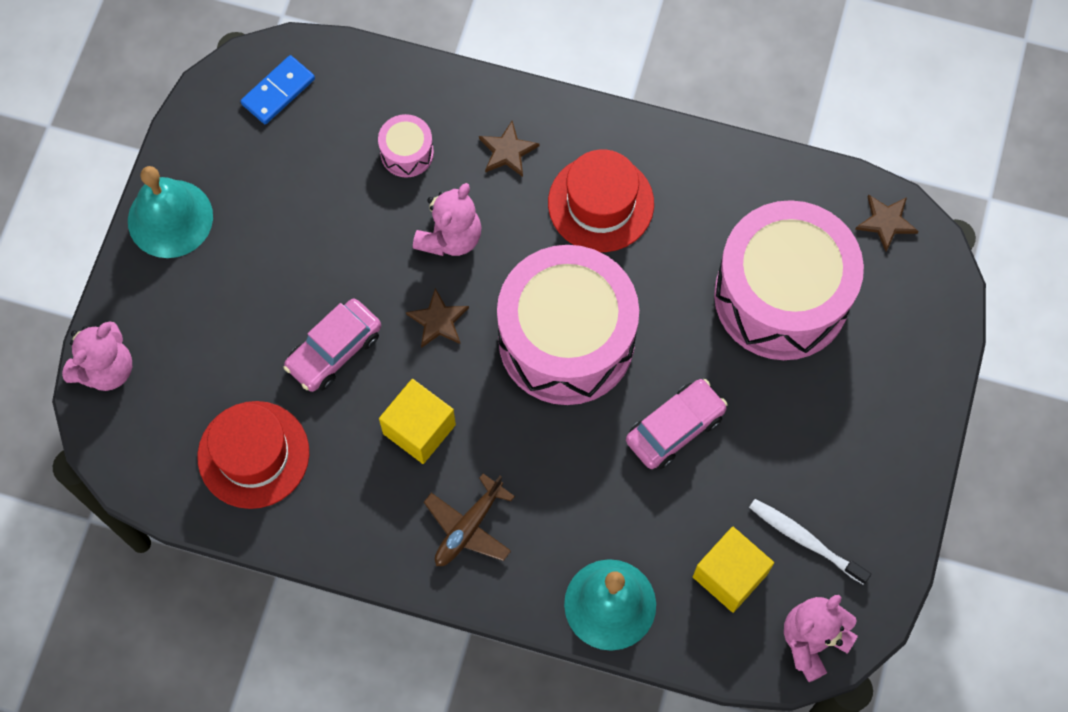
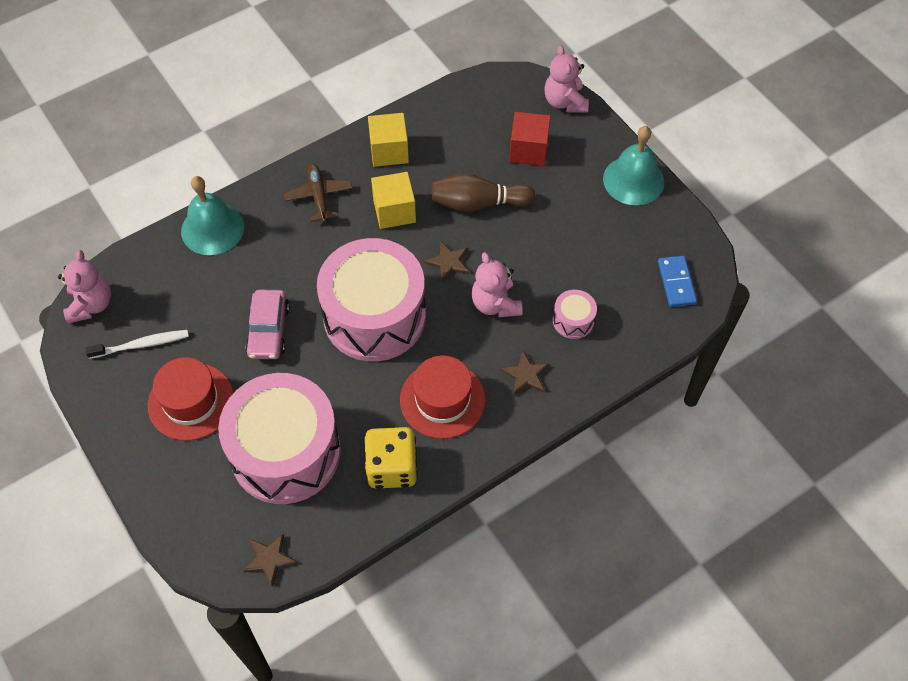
camera: 130 degrees right, 10 degrees down
red hat [197,401,309,509] -> red hat moved to [148,357,234,441]
pink car [283,298,381,392] -> brown bowling pin [432,173,536,212]
yellow cube [693,526,774,613] -> yellow cube moved to [368,113,409,167]
none -> yellow dice [364,427,418,489]
none -> red cube [509,112,551,166]

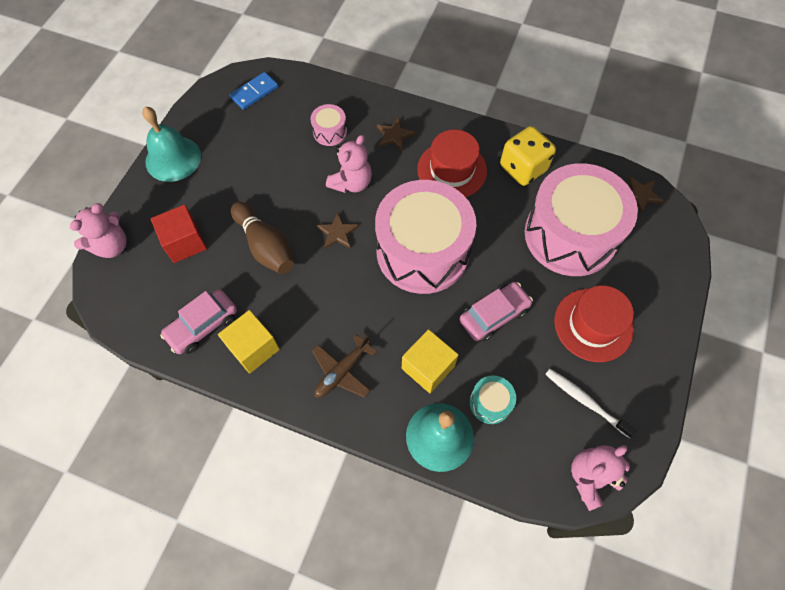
camera: 125 degrees left, 5 degrees up
yellow cube [371,172,416,229] -> yellow cube moved to [402,329,458,393]
none -> pink car [160,289,237,354]
none -> turquoise drum [470,376,516,424]

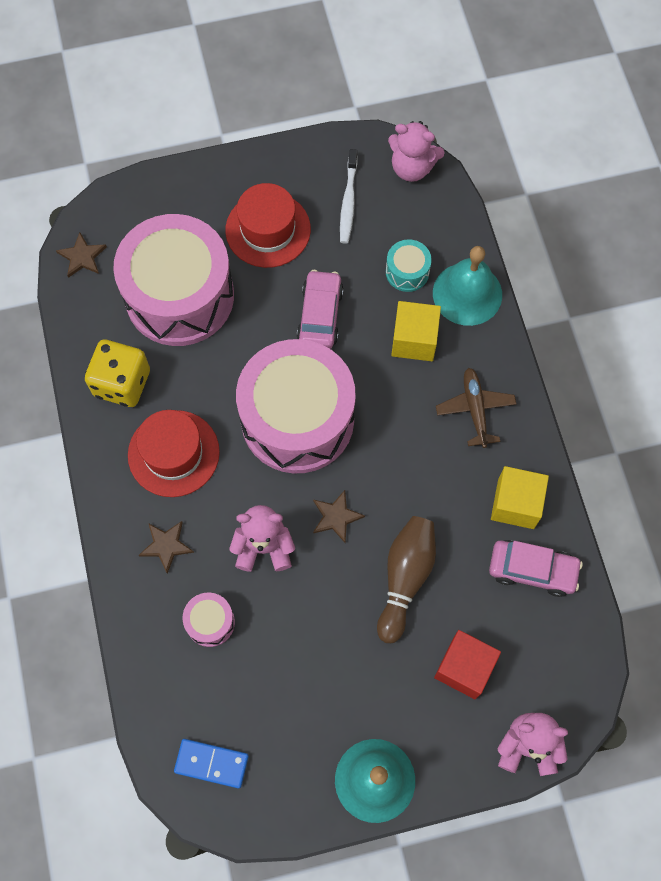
camera: 125 degrees left, 5 degrees up
brown plane [312,334,377,398] -> brown plane turned 105 degrees counterclockwise [436,368,516,448]
pink car [459,282,533,342] -> pink car turned 75 degrees clockwise [297,270,344,349]

